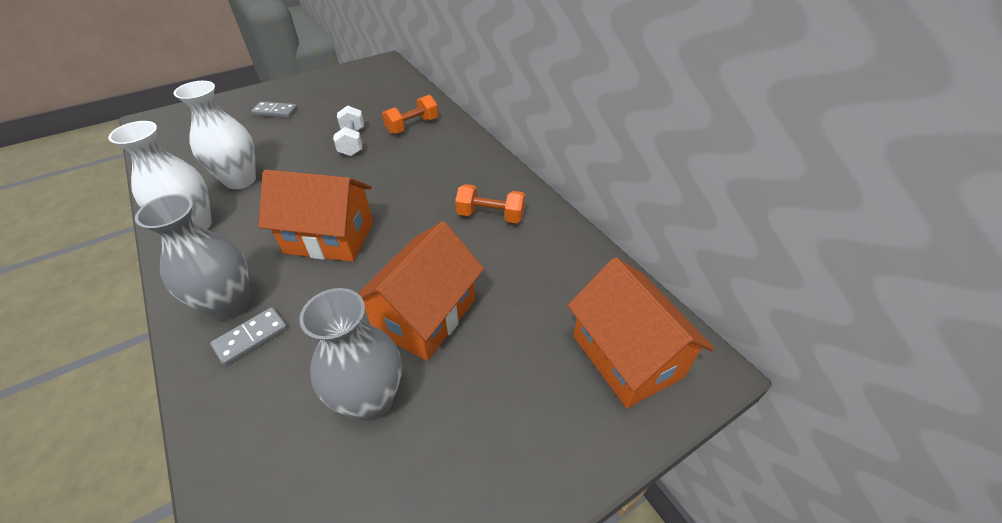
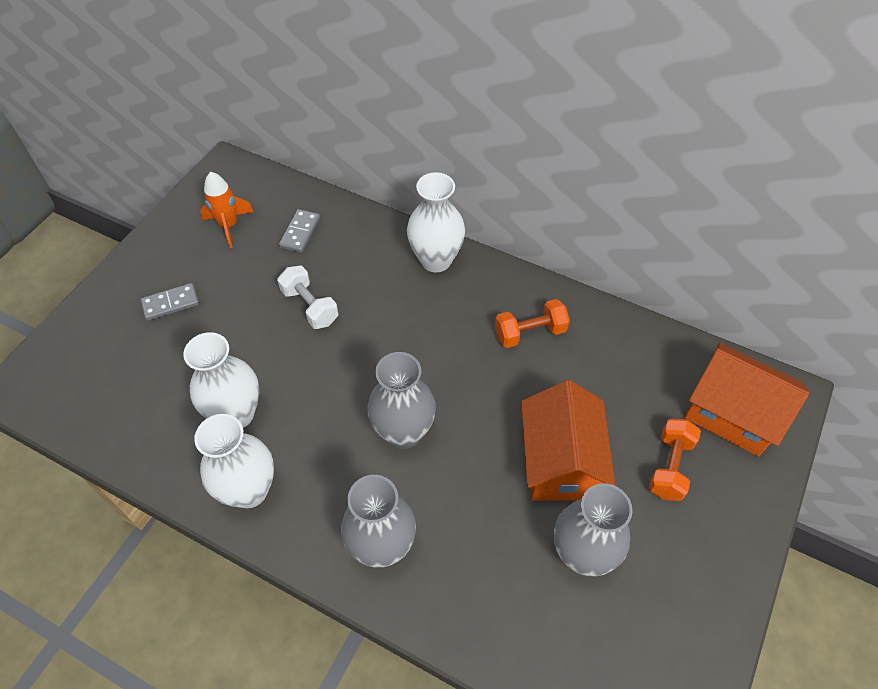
camera: 30 degrees left, 10 degrees up
grey domino [210,307,288,366] -> grey domino moved to [279,209,320,253]
orange house [258,170,373,262] -> grey vase [367,352,436,449]
orange dumbbell [382,95,439,134] -> orange dumbbell moved to [649,419,701,501]
none -> orange rocket [200,172,254,248]
none -> white vase [407,172,465,272]

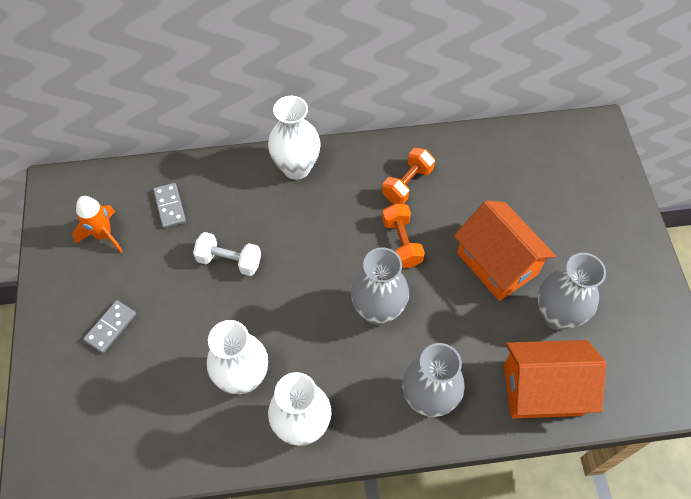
camera: 35 degrees left, 5 degrees up
orange dumbbell [649,419,701,501] -> orange dumbbell moved to [382,203,425,268]
orange house [684,343,809,457] -> orange house moved to [504,340,606,418]

